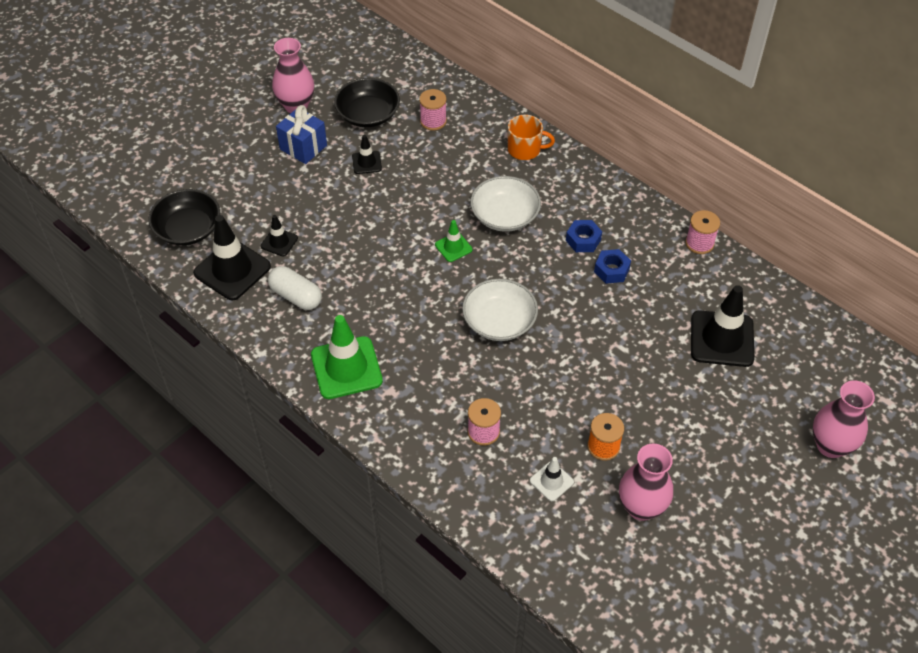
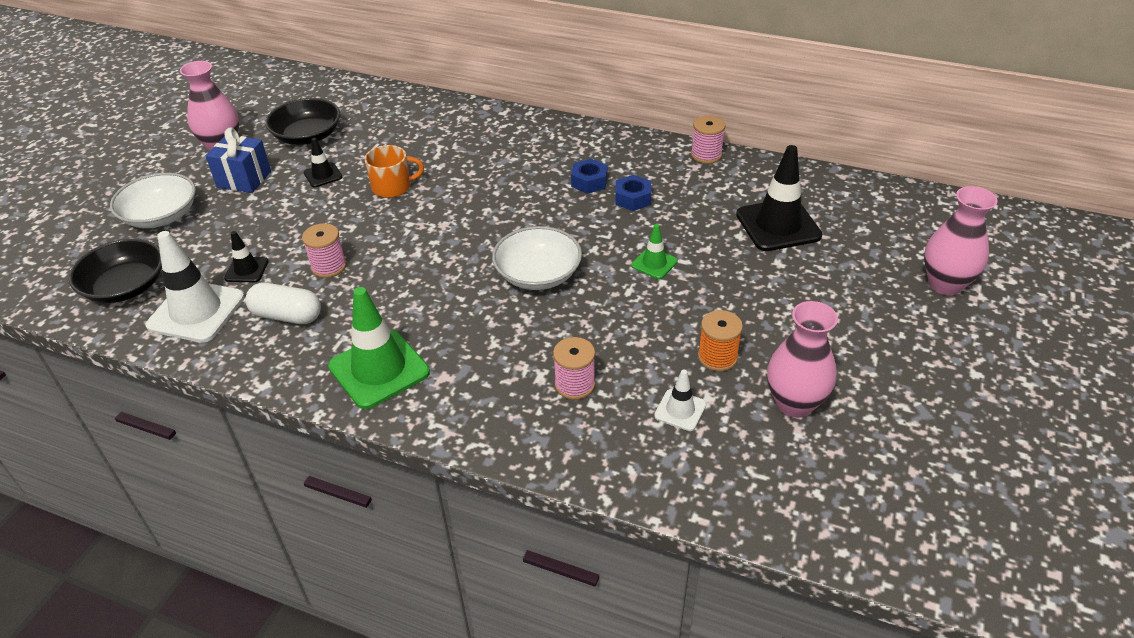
camera: 20 degrees left, 10 degrees down
black traffic cone [193,215,271,300] -> white traffic cone [146,231,245,343]
pink spool [419,89,447,131] -> pink spool moved to [302,223,347,278]
green traffic cone [435,220,472,262] -> green traffic cone moved to [631,224,678,279]
white bowl [470,176,541,232] -> white bowl moved to [110,173,196,228]
orange mug [508,115,555,160] -> orange mug moved to [364,145,424,198]

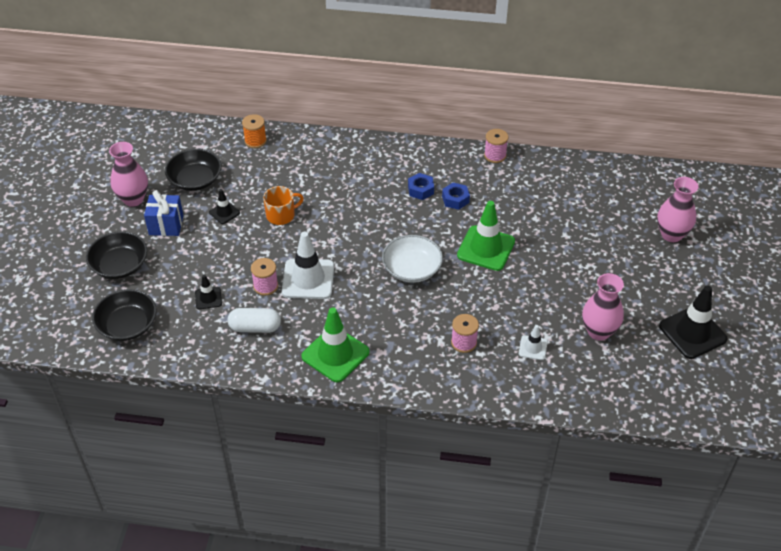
camera: 15 degrees left, 5 degrees up
white bowl [110,173,196,228] -> black bowl [86,231,147,279]
white traffic cone [146,231,245,343] -> white traffic cone moved to [282,232,334,299]
green traffic cone [631,224,678,279] -> green traffic cone [457,201,515,271], size x1.97
orange spool [698,310,743,371] -> orange spool moved to [242,114,267,148]
black traffic cone [736,145,822,251] -> black traffic cone moved to [659,285,727,359]

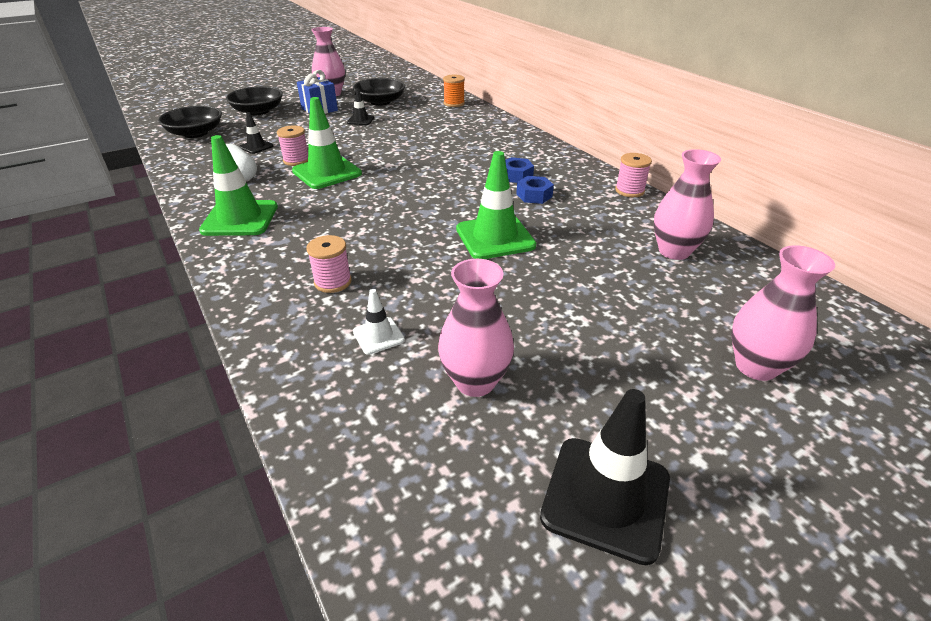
camera: 50 degrees right, 10 degrees down
orange mug [263,186,304,225] -> none
white traffic cone [282,232,334,299] -> green traffic cone [292,97,362,189]
white bowl [382,235,443,283] -> none
none -> pink vase [654,149,721,260]

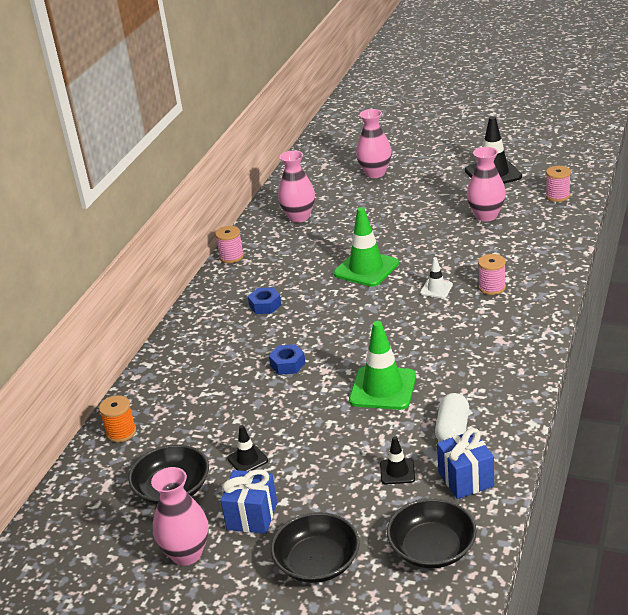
camera: 125 degrees left, 5 degrees down
green traffic cone [199,135,278,236] -> none
pink spool [277,126,308,166] -> pink spool moved to [546,166,571,202]
white traffic cone [353,289,405,355] -> white traffic cone moved to [420,257,453,298]
blue nut [516,176,554,204] -> blue nut moved to [269,344,305,375]
none -> blue gift [437,428,494,499]

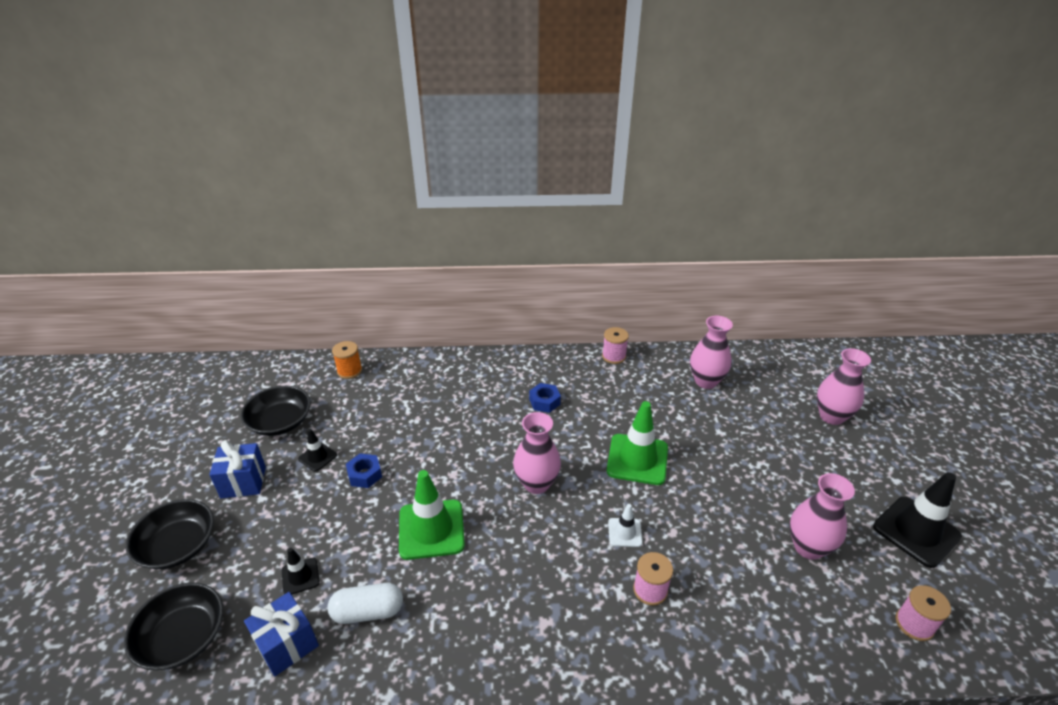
camera: 65 degrees right, 5 degrees up
pink vase [151,467,209,566] -> pink vase moved to [513,412,561,494]
blue nut [269,344,305,375] -> blue nut moved to [346,453,382,488]

